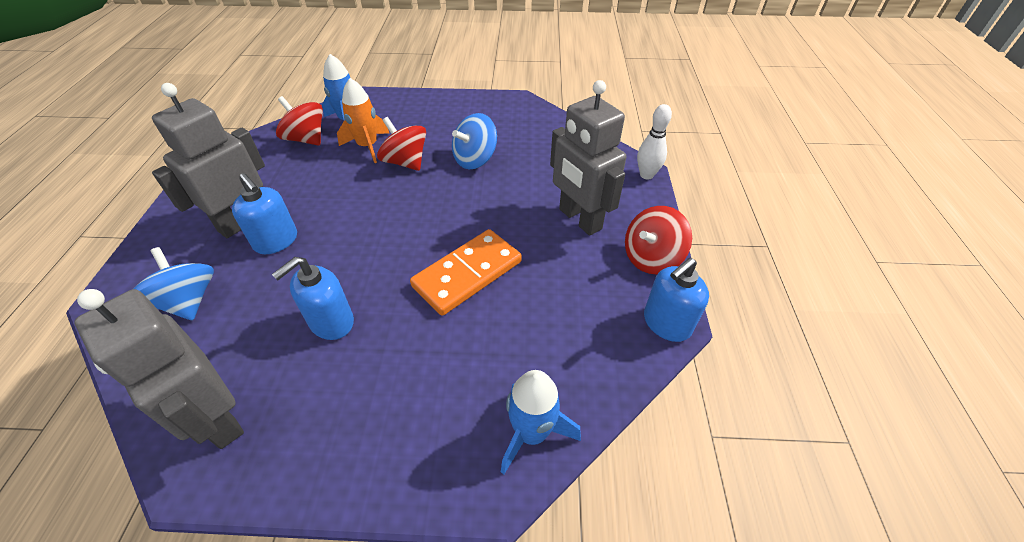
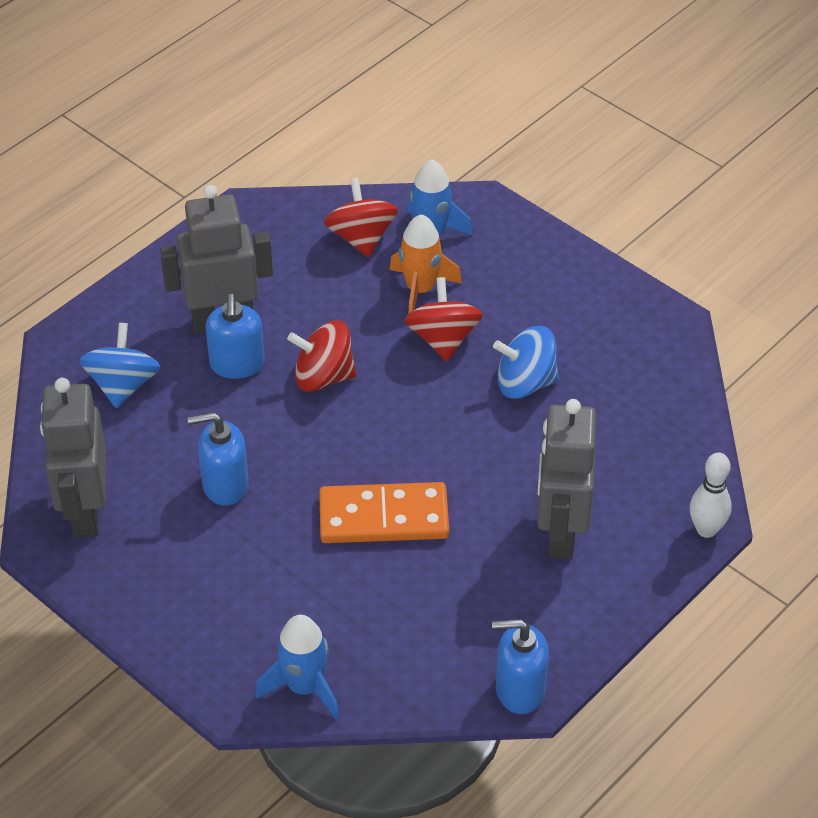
camera: 40 degrees right, 0 degrees up
red spinning top [625,206,692,274] -> red spinning top moved to [287,320,357,392]

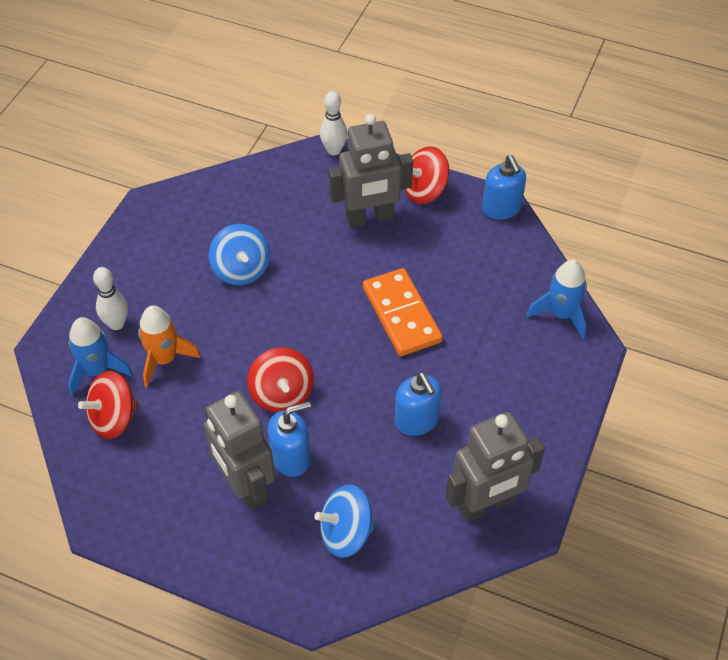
camera: 110 degrees left, 5 degrees up
red spinning top [404,277,483,361] -> red spinning top moved to [404,146,449,204]
none -> white bowling pin [93,267,128,330]

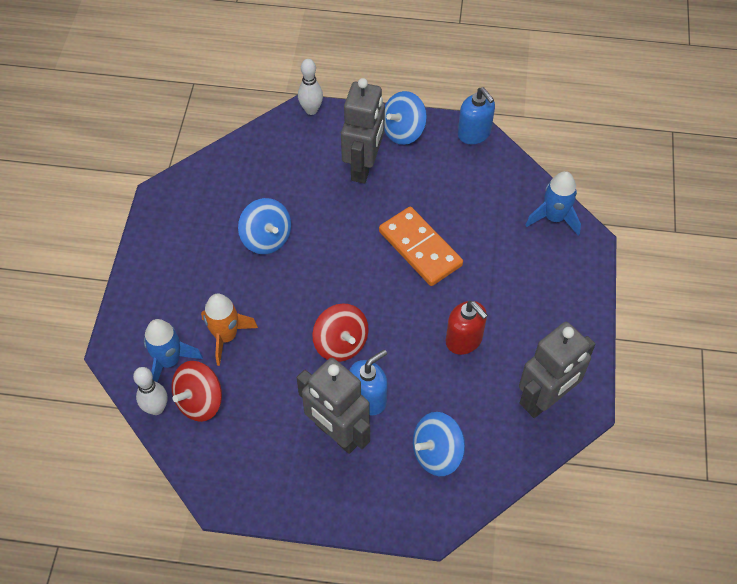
camera: 15 degrees left, 5 degrees up
white bowling pin [93,267,128,330] -> white bowling pin moved to [133,367,167,415]
grey robot [329,114,413,228] -> grey robot turned 45 degrees counterclockwise [341,78,385,183]
blue soap dispenser [395,372,442,436] -> red soap dispenser [446,301,488,355]
red spinning top [404,146,449,204] -> blue spinning top [384,91,427,145]

